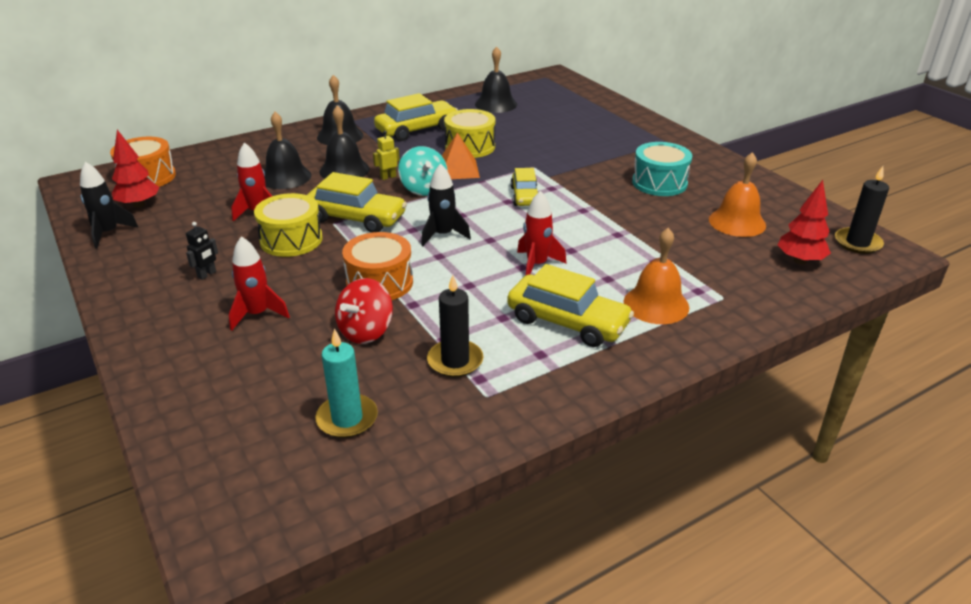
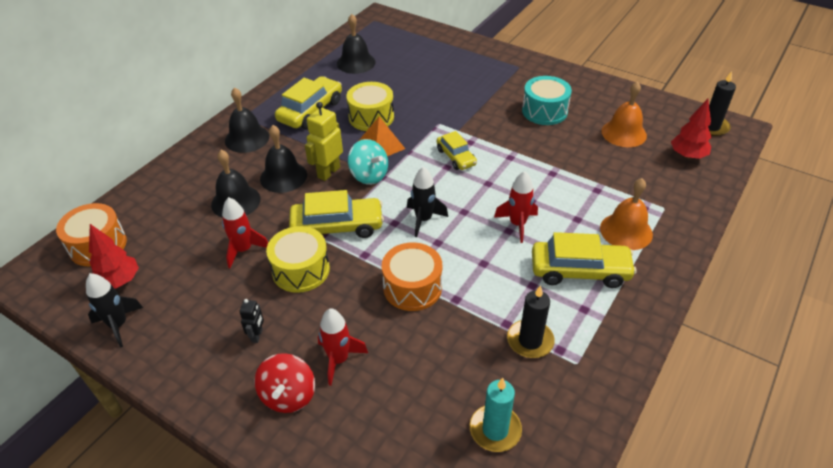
camera: 25 degrees left, 10 degrees up
red spinning top [335,278,393,344] -> red spinning top moved to [254,353,315,413]
yellow robot [373,131,400,180] -> yellow robot [305,102,343,181], size x1.82

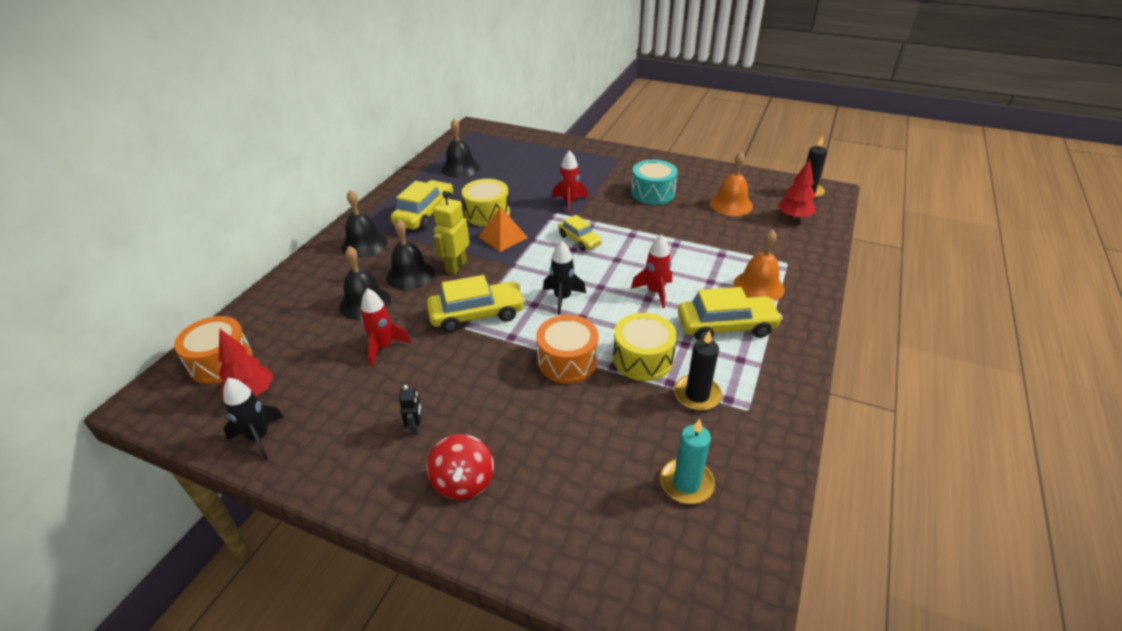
camera: 10 degrees left, 5 degrees down
yellow drum [266,226,330,293] -> yellow drum moved to [613,313,677,381]
red rocket [318,308,368,386] -> red rocket moved to [552,150,588,214]
turquoise spinning top [348,139,388,185] -> none

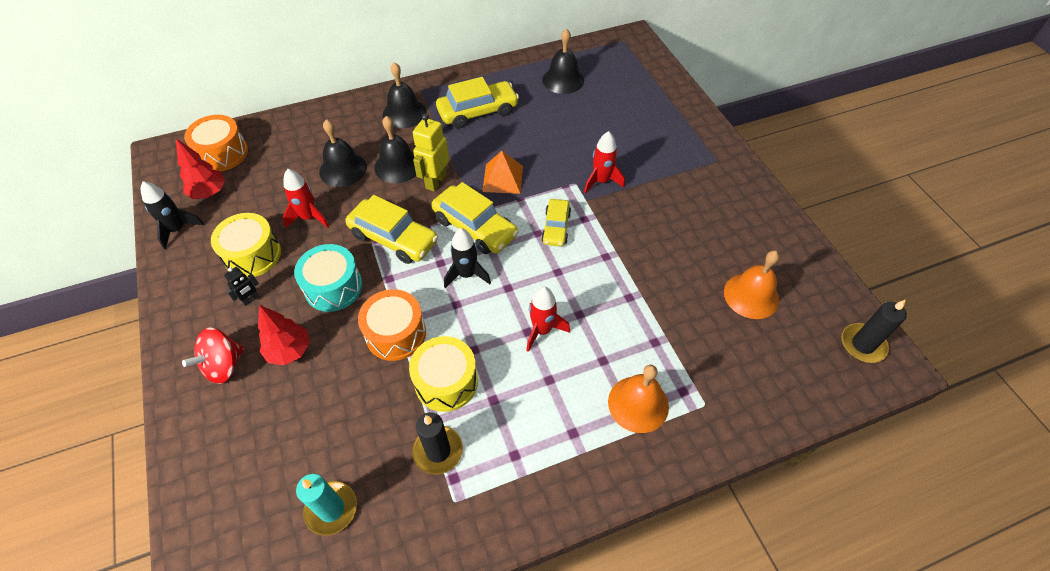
camera: 45 degrees right, 15 degrees up
yellow robot [433,191,470,274] -> yellow robot turned 45 degrees counterclockwise [413,114,449,192]
yellow drum [462,179,510,226] -> yellow drum moved to [211,213,281,277]
turquoise drum [631,160,678,205] -> turquoise drum moved to [294,244,363,312]
yellow car [678,287,783,340] -> yellow car moved to [431,182,519,254]
red tree [778,159,816,220] -> red tree moved to [258,305,310,365]

